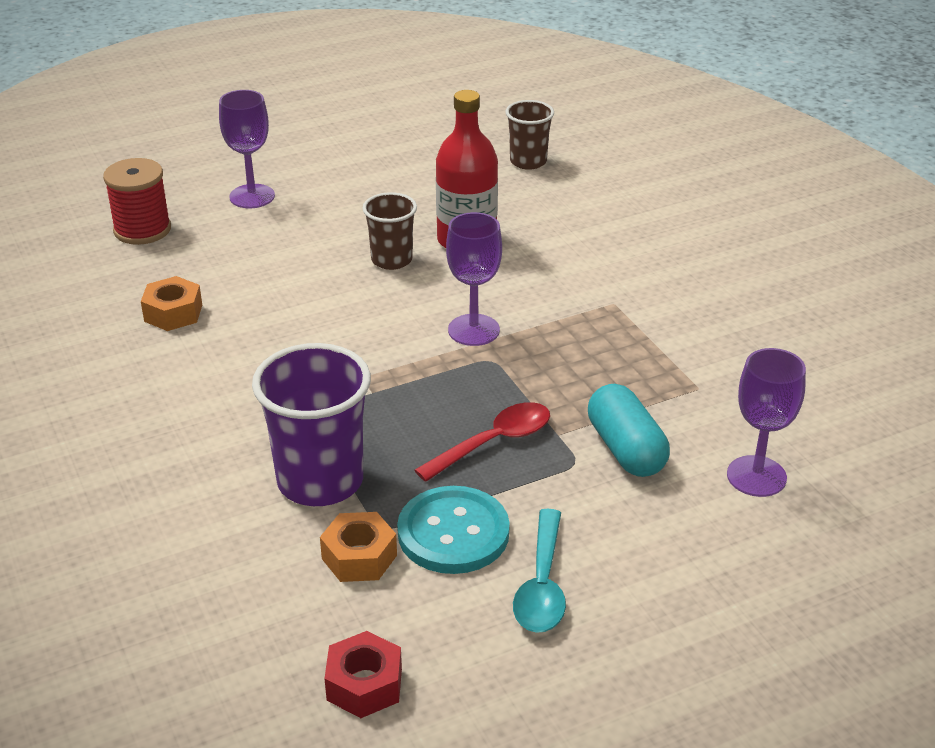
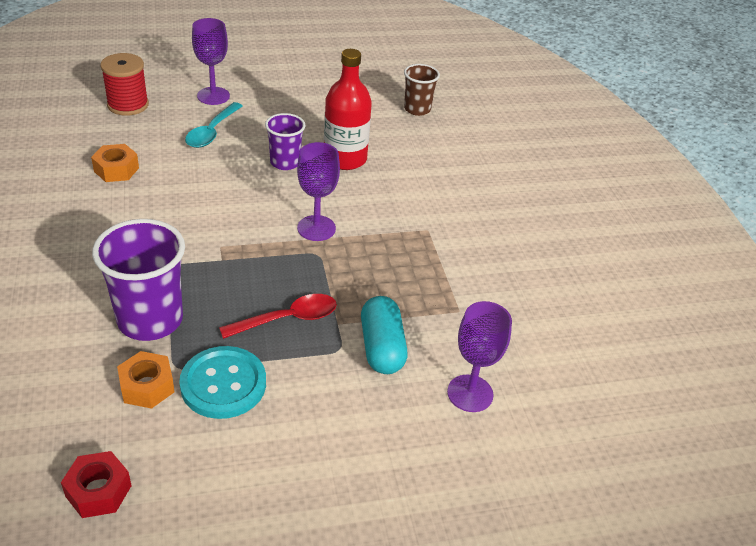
camera: 10 degrees right, 5 degrees up
brown cup [362,192,417,270] -> purple cup [265,113,306,170]
turquoise spoon [513,509,566,633] -> turquoise spoon moved to [185,102,243,148]

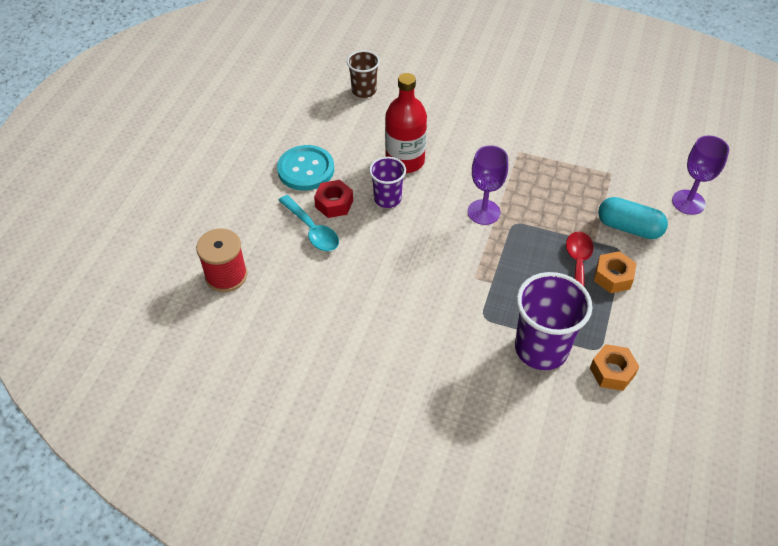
camera: 55 degrees left, 10 degrees up
red nut [61,451,132,518] -> red nut moved to [314,180,353,218]
orange nut [91,144,139,182] -> orange nut moved to [594,251,636,293]
turquoise button [179,346,266,419] -> turquoise button moved to [277,145,334,191]
purple goblet [192,18,230,105] -> none

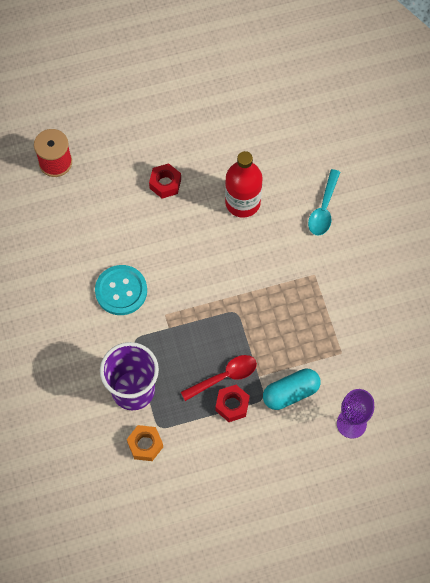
camera: 55 degrees right, 15 degrees up
turquoise button [277,145,334,191] -> turquoise button moved to [95,265,147,315]
turquoise spoon [278,195,339,251] -> turquoise spoon moved to [308,169,340,235]
brown cup [347,50,380,98] -> none
purple cup [369,157,406,208] -> none
purple goblet [468,145,508,225] -> none
orange nut [594,251,636,293] -> red nut [215,385,250,422]
turquoise capsule [598,197,668,239] -> turquoise capsule turned 75 degrees clockwise [263,369,321,410]

